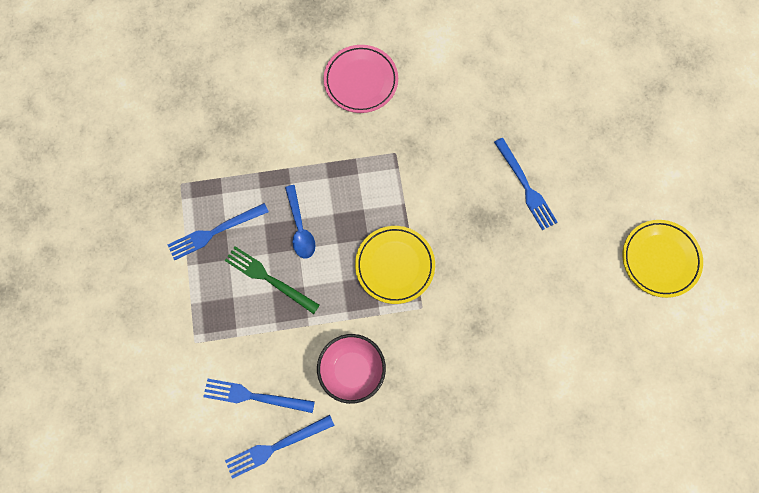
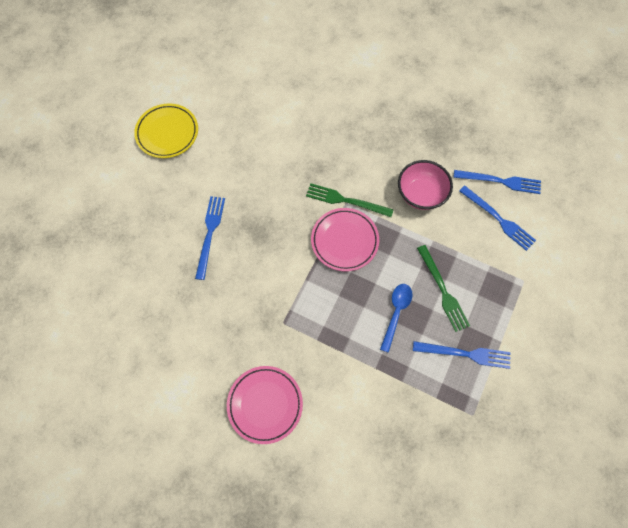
camera: 145 degrees left, 5 degrees down
yellow plate [355,226,435,304] -> pink plate [311,208,379,271]
none -> green fork [306,183,394,217]

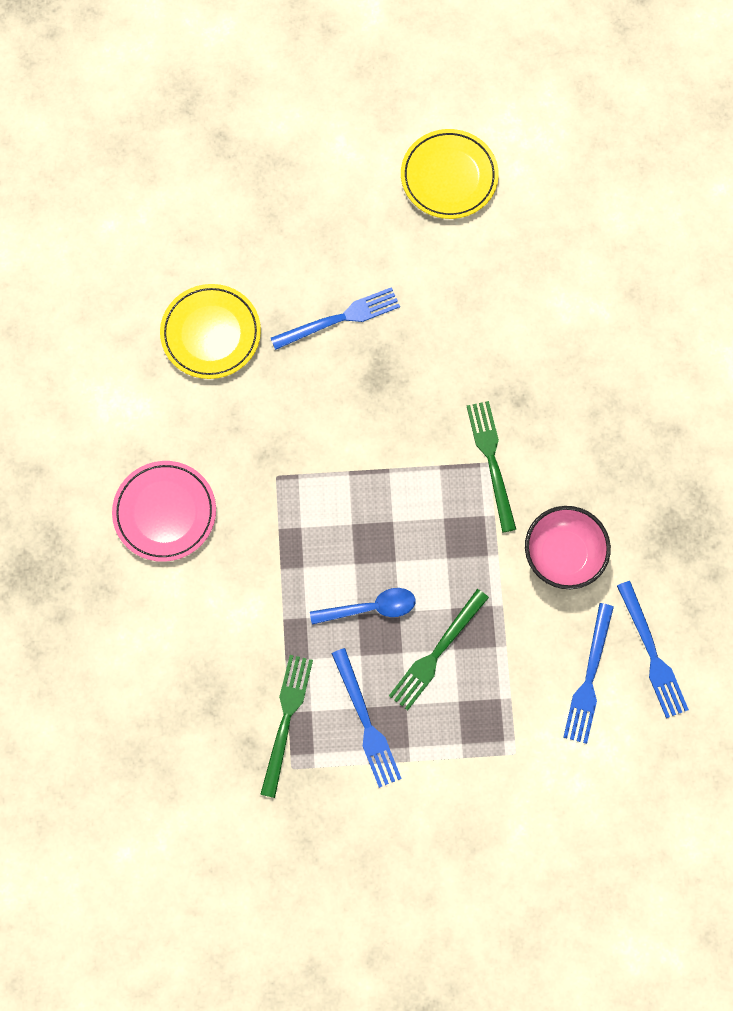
camera: 60 degrees right, 5 degrees up
pink plate [311,208,379,271] -> none
none -> yellow plate [160,284,261,379]
none -> green fork [260,655,313,798]

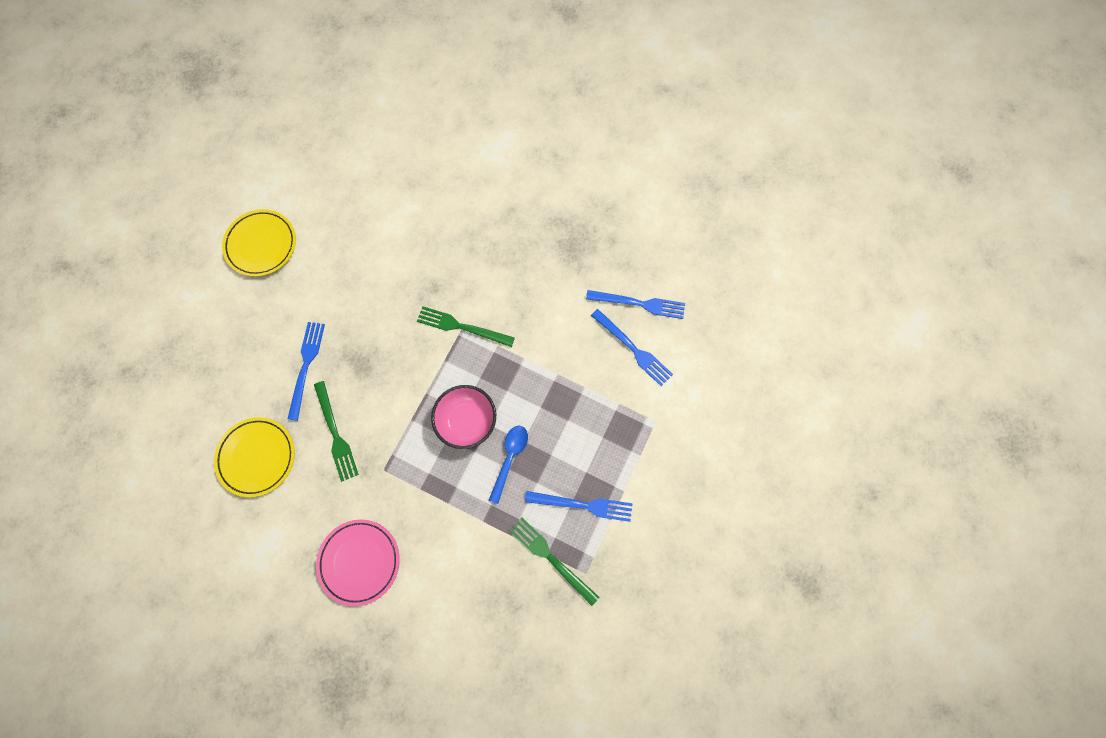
camera: 60 degrees left, 0 degrees up
green fork [389,589,489,711] -> green fork moved to [314,381,359,482]
pink bowl [525,506,611,589] -> pink bowl moved to [431,385,496,449]

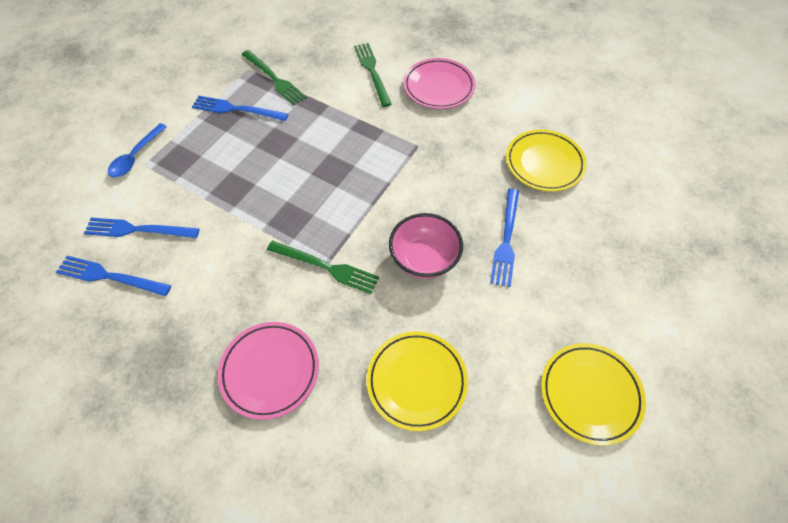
camera: 175 degrees left, 15 degrees down
green fork [314,381,359,482] -> green fork moved to [354,43,392,107]
pink bowl [431,385,496,449] -> pink bowl moved to [389,213,463,279]
blue spoon [489,426,528,504] -> blue spoon moved to [107,123,167,177]
blue fork [591,309,673,386] -> blue fork turned 45 degrees counterclockwise [84,218,199,238]
none -> pink plate [218,322,319,420]
none -> yellow plate [366,331,468,431]

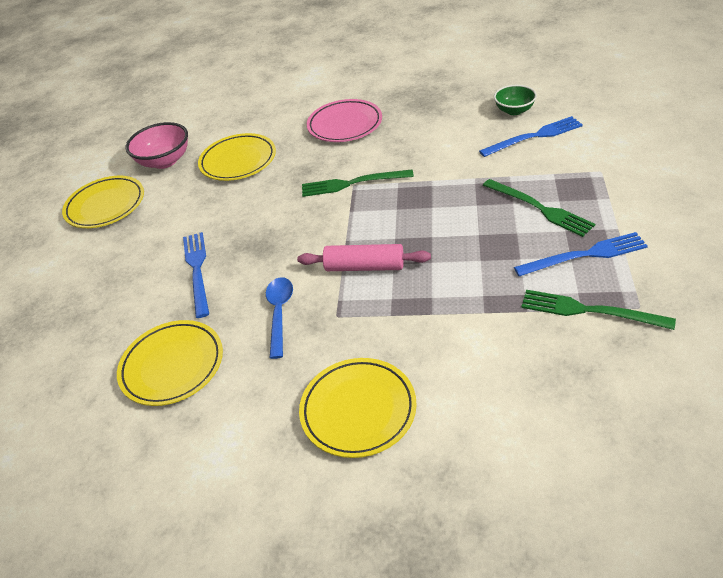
camera: 160 degrees right, 15 degrees down
blue fork [56,256,171,296] -> green bowl [494,85,537,115]
blue spoon [107,123,167,177] -> blue spoon moved to [266,277,293,359]
green fork [354,43,392,107] -> green fork moved to [483,179,595,237]
pink bowl [389,213,463,279] -> pink bowl moved to [125,122,188,169]
pink plate [403,58,475,109] -> yellow plate [299,358,417,458]
none -> pink rolling pin [297,244,431,271]

